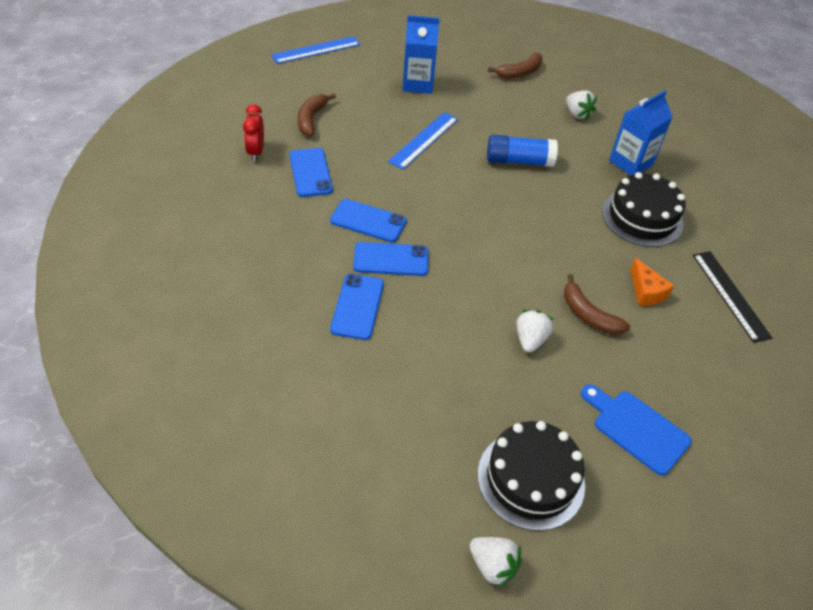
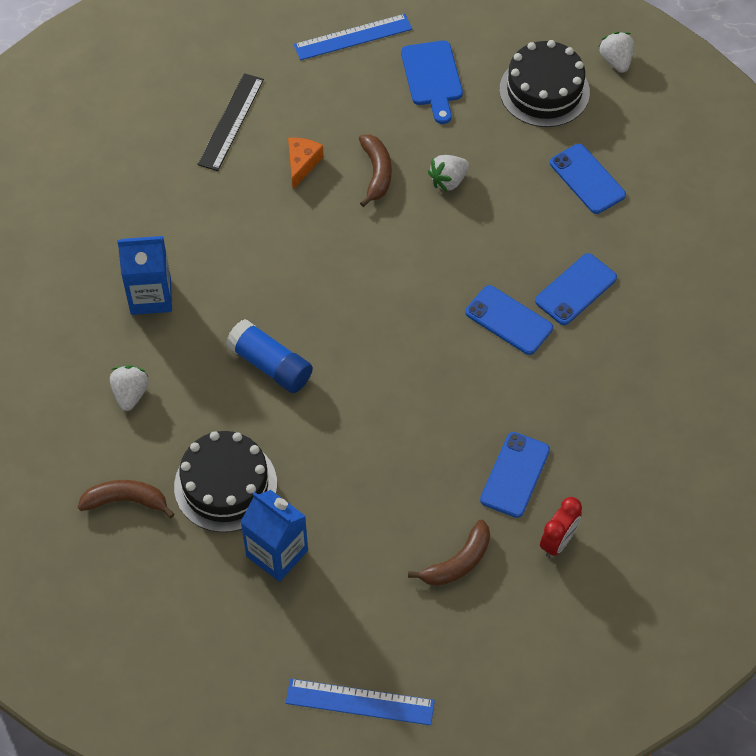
camera: 140 degrees left, 10 degrees up
blue phone [330,199,407,242] -> blue phone moved to [550,144,626,214]
blue ruler [388,112,458,170] -> blue ruler moved to [294,14,412,60]
black cake [602,172,686,247] -> black cake moved to [174,431,277,532]

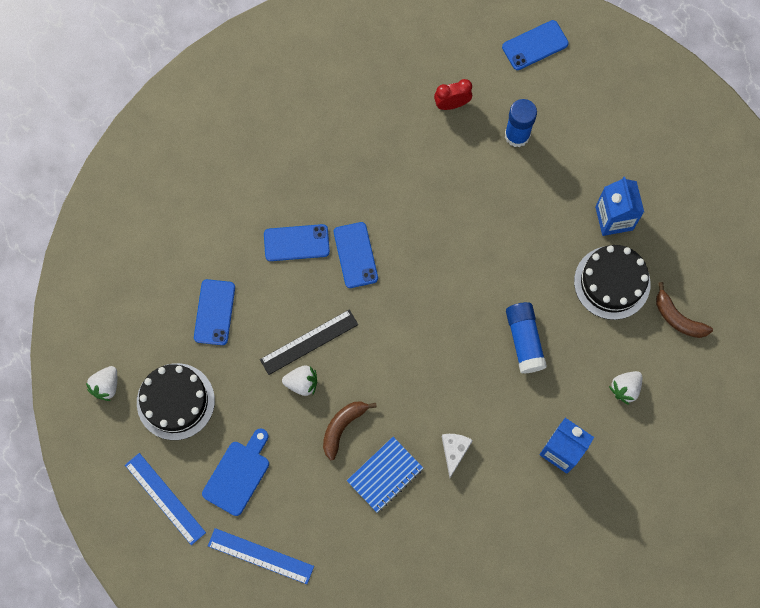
camera: 140 degrees left, 15 degrees up
black ruler [197,73,264,171] -> black ruler moved to [260,309,358,375]
blue ruler [286,679,435,725] -> blue ruler moved to [125,453,206,545]
orange cheese [288,138,324,190] -> blue notebook [347,437,423,512]
brown banana [408,520,490,586] -> blue glue stick [505,99,537,147]
blue phone [480,432,550,518] -> blue phone moved to [502,20,569,70]
none -> white cheese [442,434,473,478]

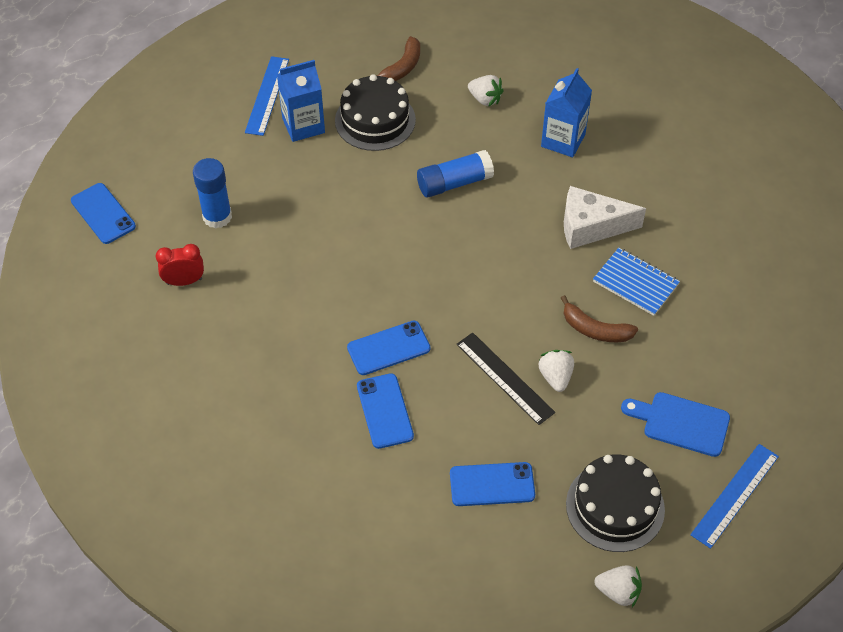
camera: 100 degrees left, 20 degrees down
blue ruler [208,528,314,584] -> blue ruler moved to [245,56,289,136]
red clock [434,79,472,110] -> red clock turned 105 degrees clockwise [156,244,204,286]
white cheese [442,434,473,478] -> white cheese [564,186,646,249], size x1.68

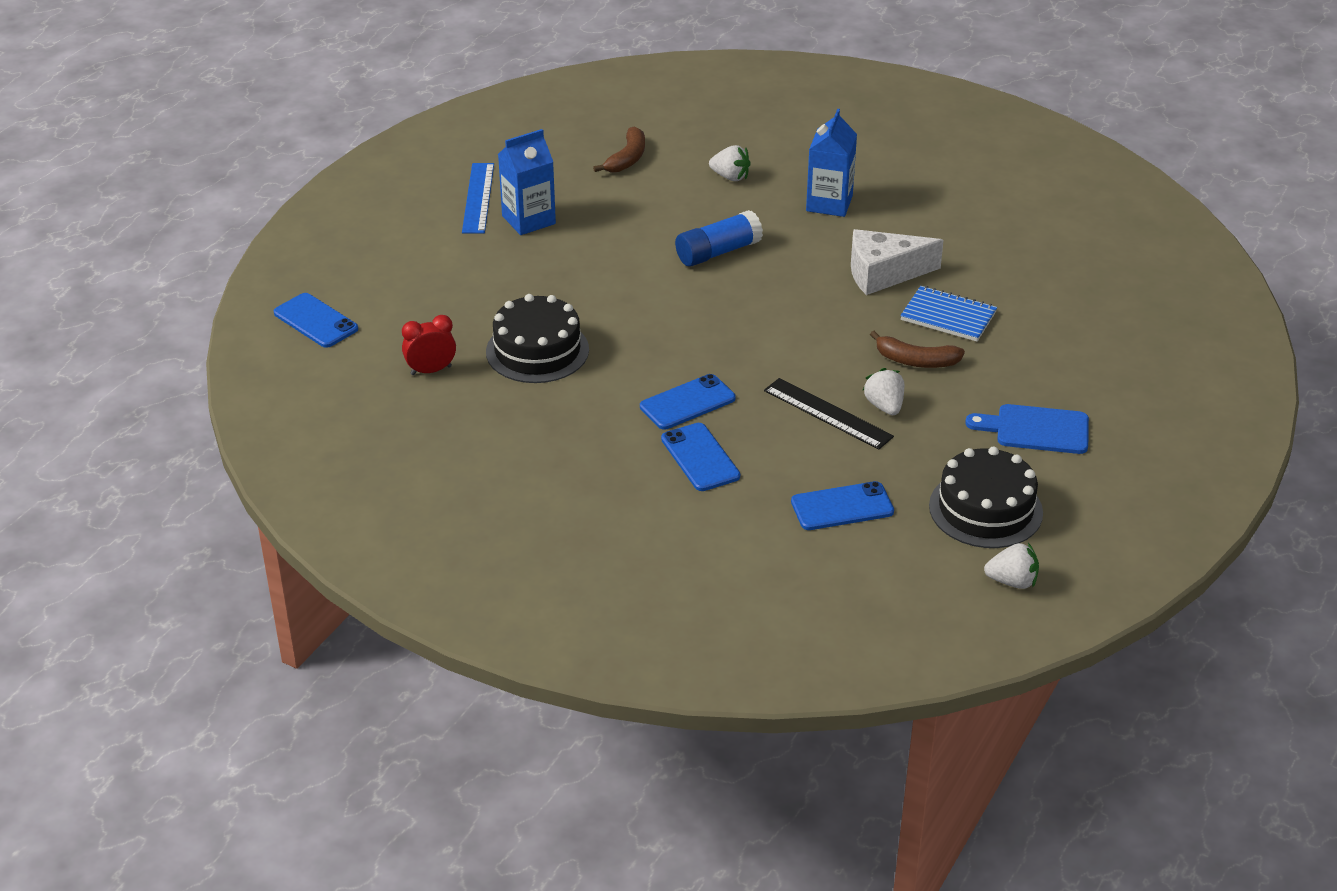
camera: 10 degrees left, 15 degrees down
blue glue stick [193,158,232,229] -> none
black cake [335,74,416,151] -> black cake moved to [486,294,589,383]
blue ruler [690,444,779,549] -> none

